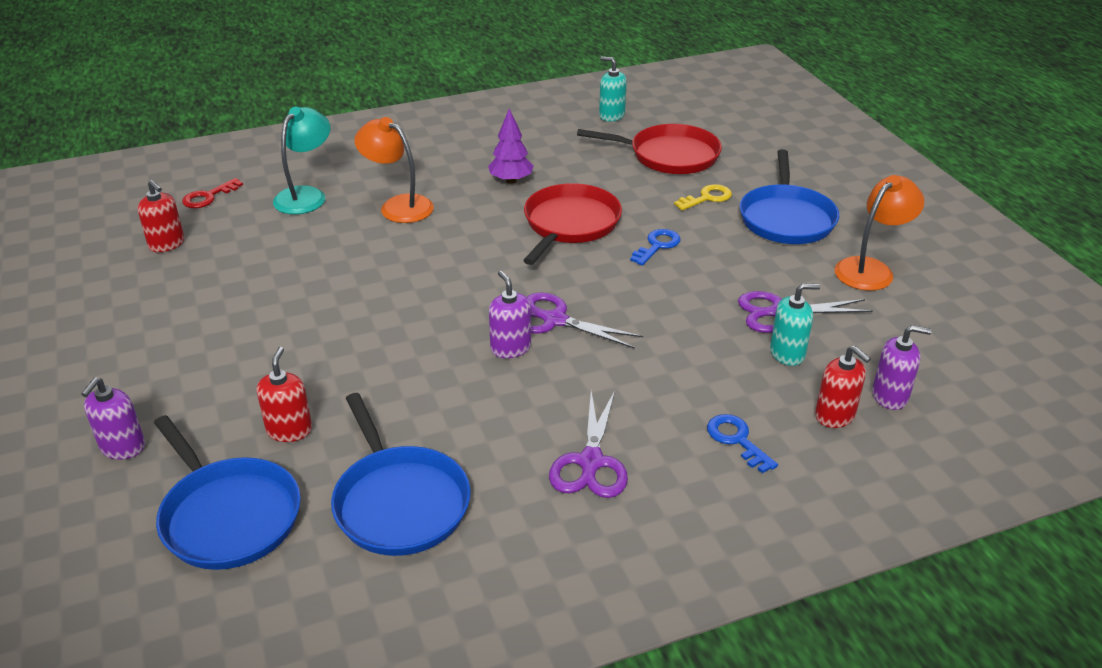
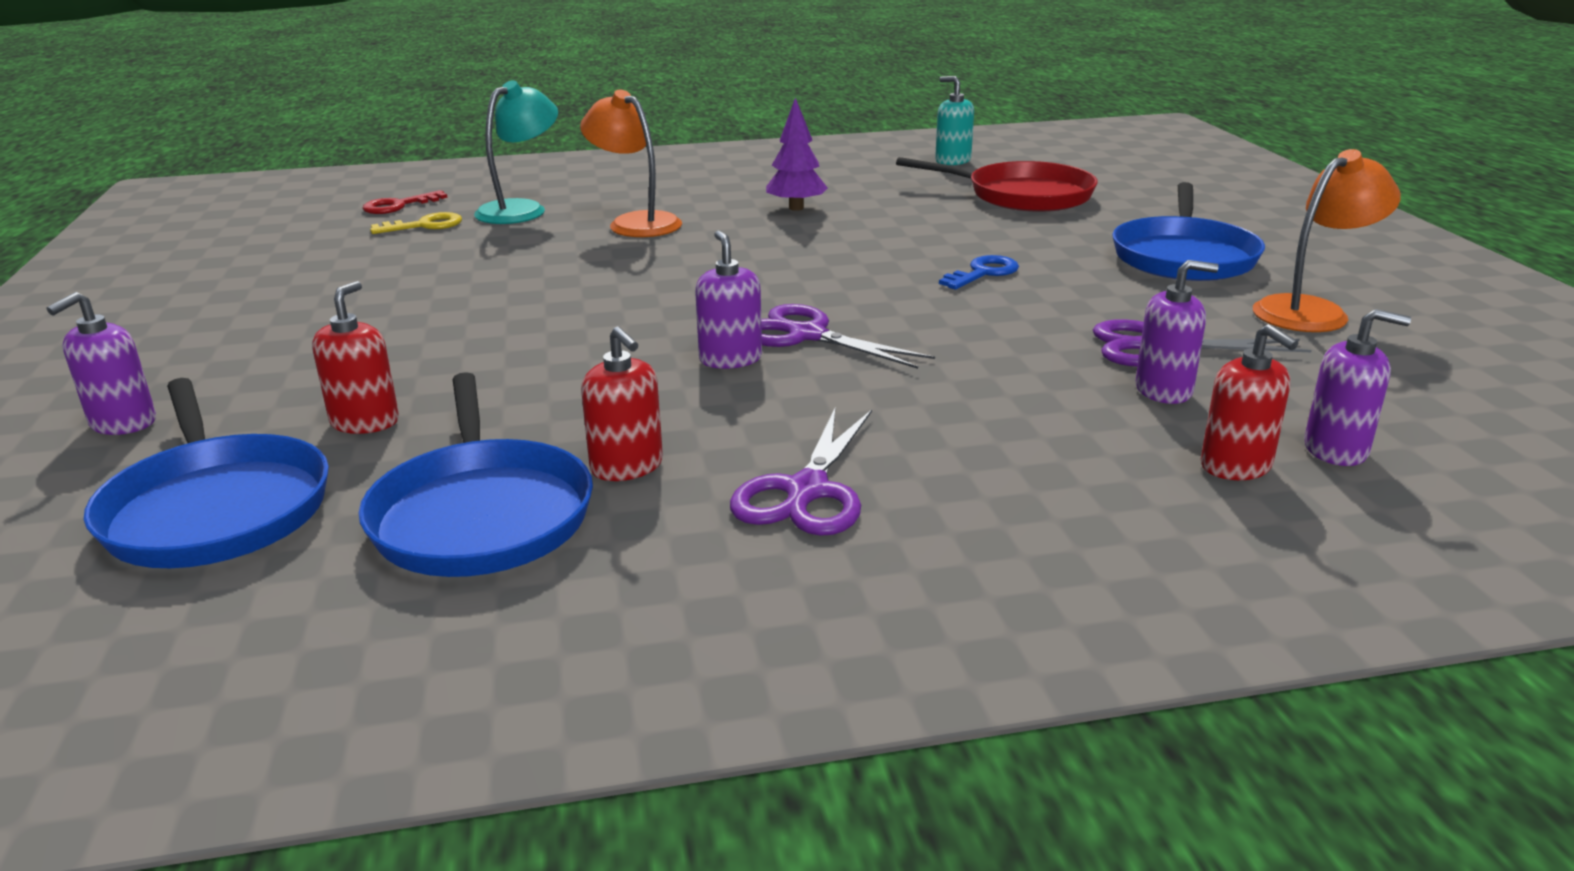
camera: 10 degrees right, 10 degrees down
red soap dispenser [137,180,185,252] -> red soap dispenser moved to [581,326,663,481]
red pan [523,183,622,265] -> none
yellow key [674,184,732,211] -> yellow key moved to [370,212,462,234]
blue key [707,414,778,474] -> none
turquoise soap dispenser [770,283,820,366] -> purple soap dispenser [1135,260,1219,404]

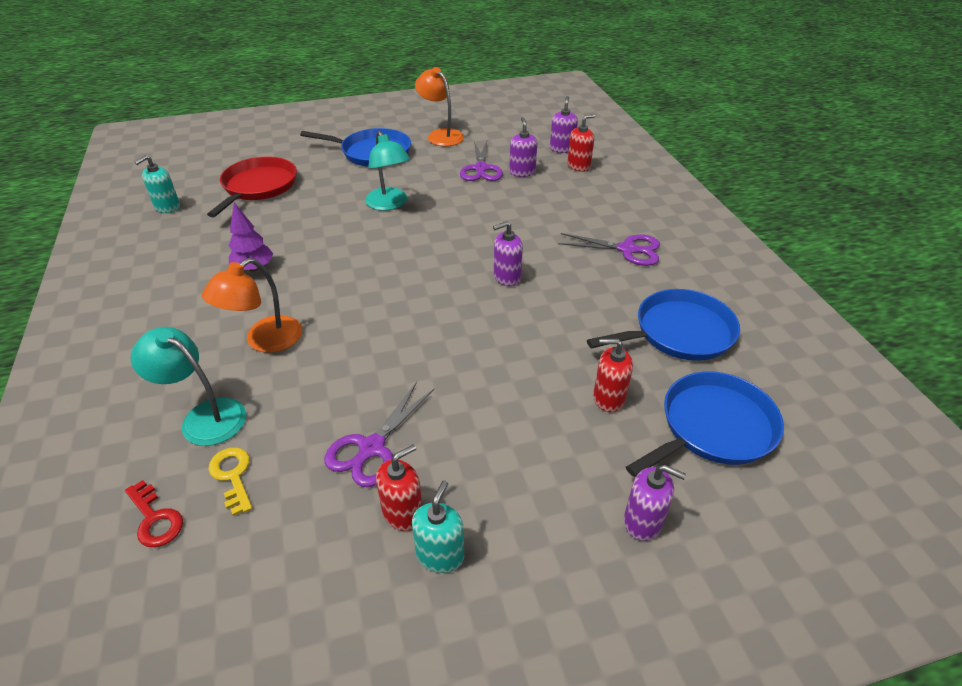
camera: 95 degrees left, 15 degrees up
red soap dispenser [581,326,663,481] -> red soap dispenser moved to [376,444,422,531]
purple scissors [761,304,935,369] -> purple scissors moved to [324,382,434,487]
blue key [939,255,1019,290] -> turquoise lamp [365,131,410,211]
none -> turquoise soap dispenser [412,481,464,573]

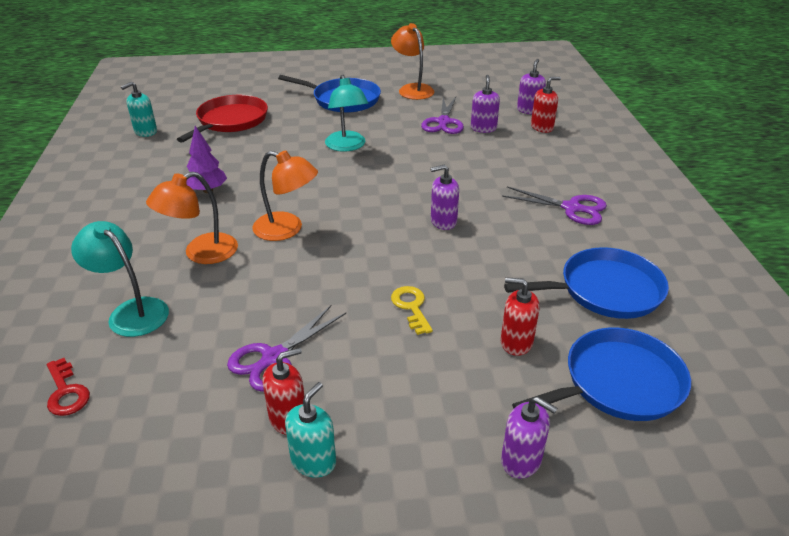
camera: 10 degrees right, 5 degrees down
yellow key [208,447,252,516] -> yellow key moved to [391,286,433,335]
none -> orange lamp [252,150,318,241]

